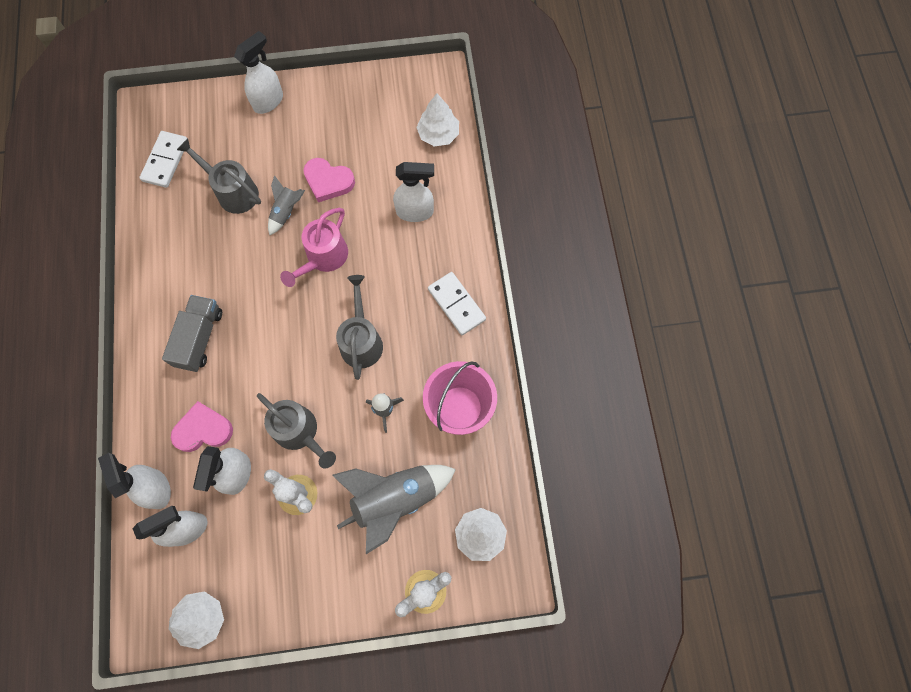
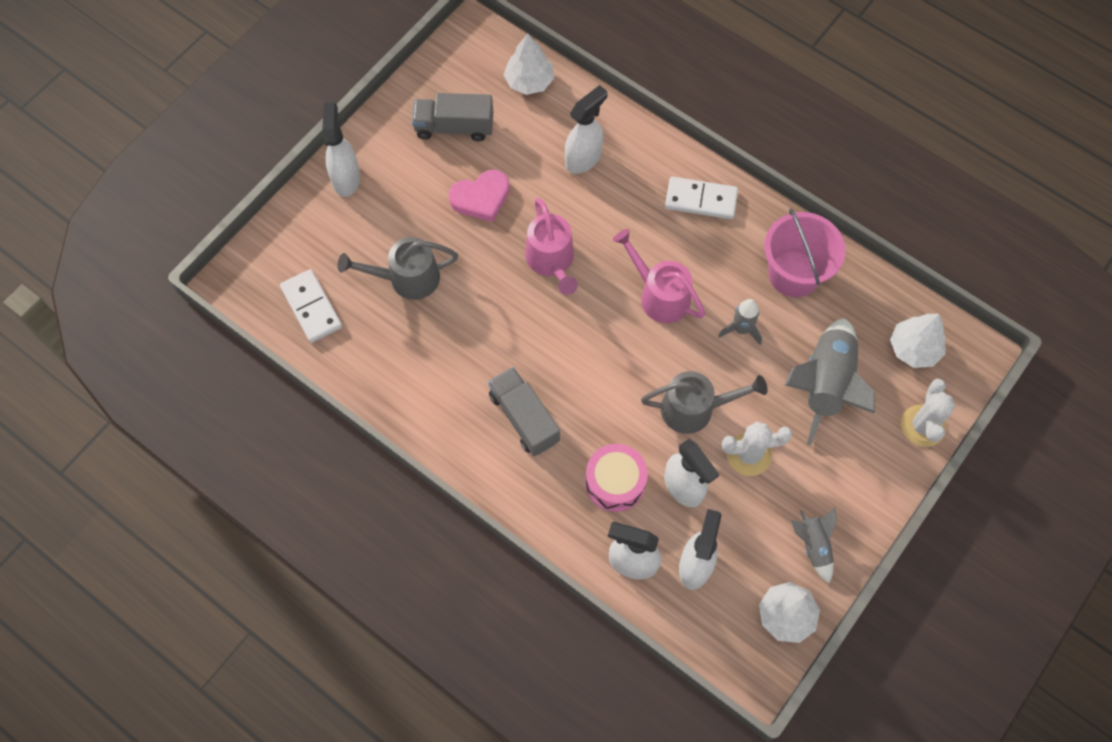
camera: 45 degrees left, 5 degrees down
pink heart [171,401,233,452] -> pink drum [585,444,648,512]
grey rocket [268,175,305,235] -> grey rocket moved to [791,507,837,583]
grey watering can [336,275,383,380] -> pink watering can [613,229,706,323]
none -> grey truck [412,93,493,141]

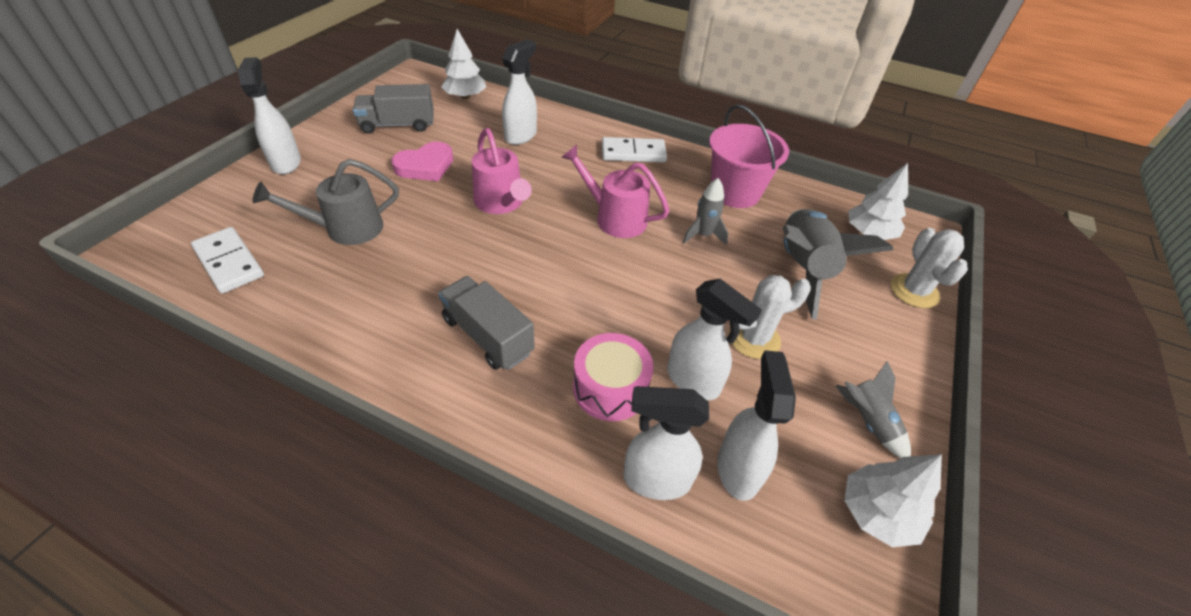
camera: 15 degrees left, 20 degrees down
grey watering can [641,371,768,434] -> none

